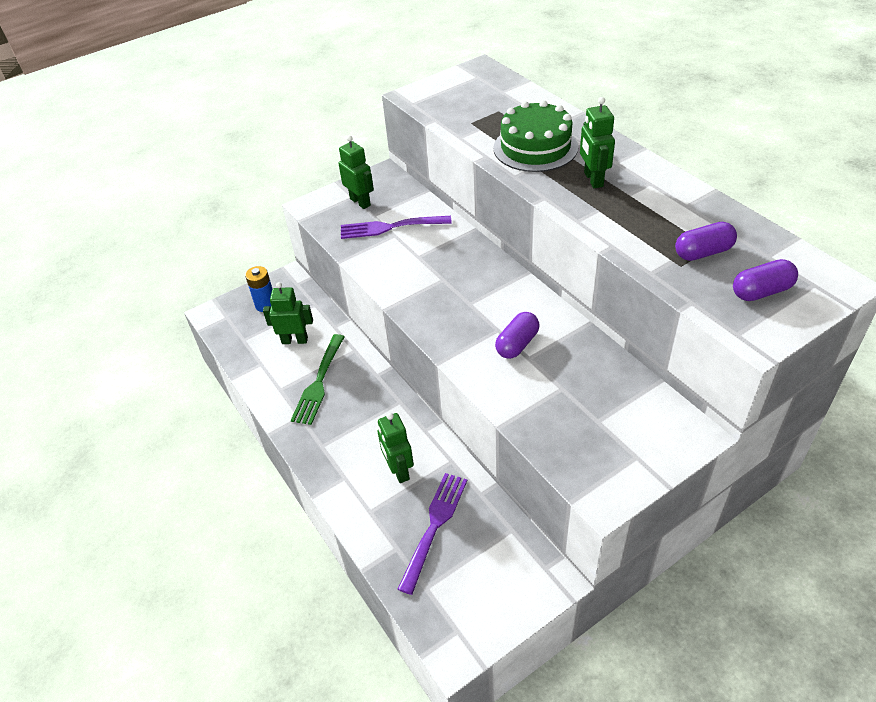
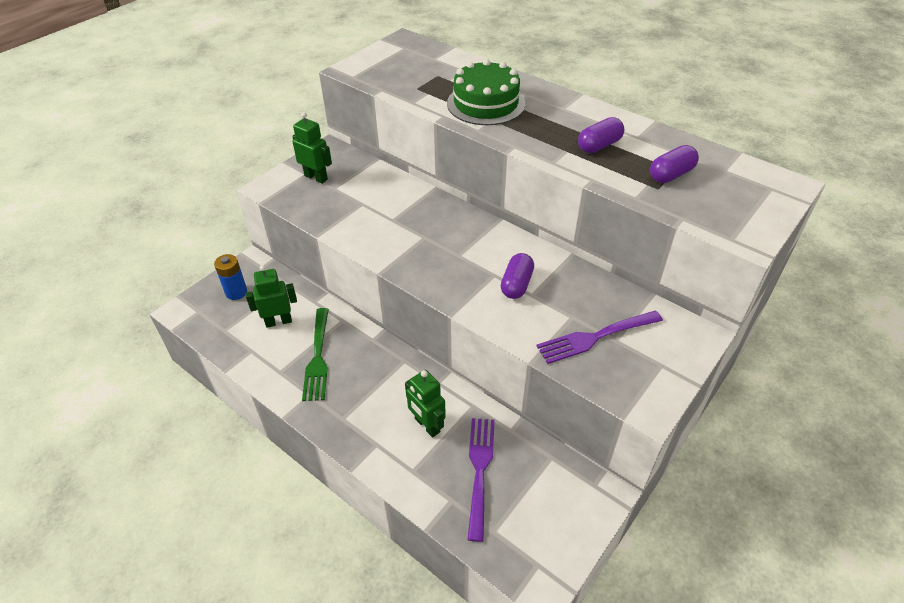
camera: 20 degrees left, 0 degrees up
purple fork [341,216,452,239] -> purple fork moved to [536,311,663,364]
green robot [580,97,615,188] -> none
purple capsule [733,259,798,301] -> purple capsule moved to [578,117,624,153]

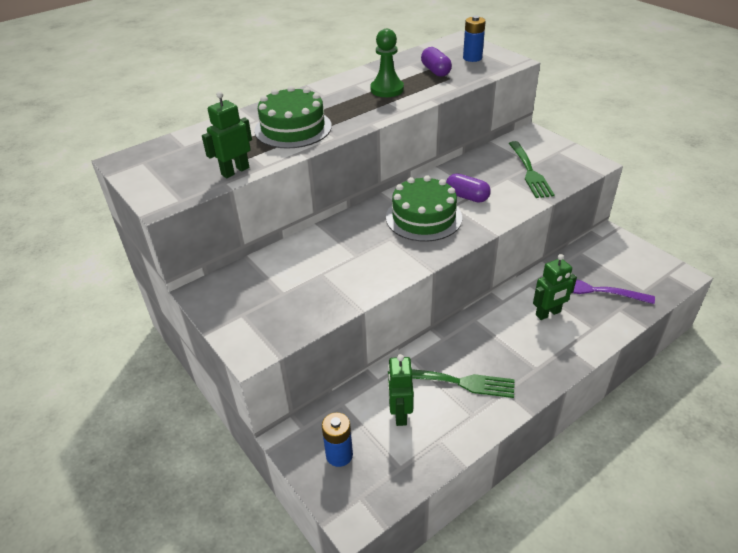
camera: 75 degrees left, 5 degrees down
green robot [292,112,332,184] -> green robot moved to [202,91,252,178]
purple fork [536,311,663,364] -> green fork [509,141,555,198]
purple capsule [578,117,624,153] -> green pawn [370,29,404,97]
none -> green cake [386,175,462,242]
none -> blue battery [463,16,486,62]

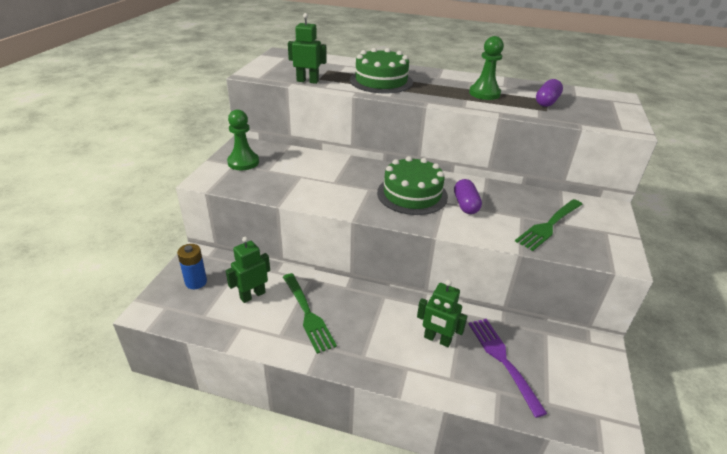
camera: 50 degrees right, 5 degrees down
blue battery [463,16,486,62] -> none
none -> green pawn [227,109,259,170]

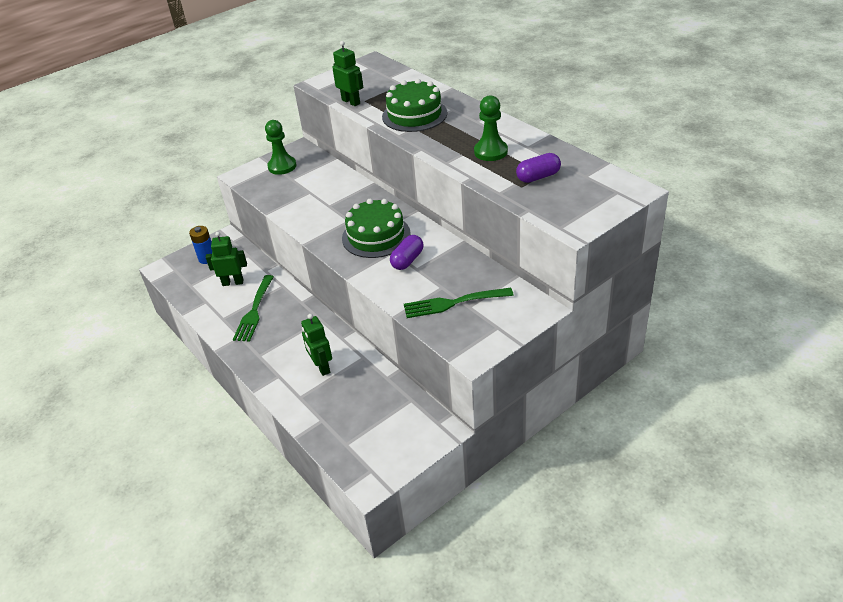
camera: 40 degrees right, 5 degrees up
purple fork [468,319,548,418] -> none

